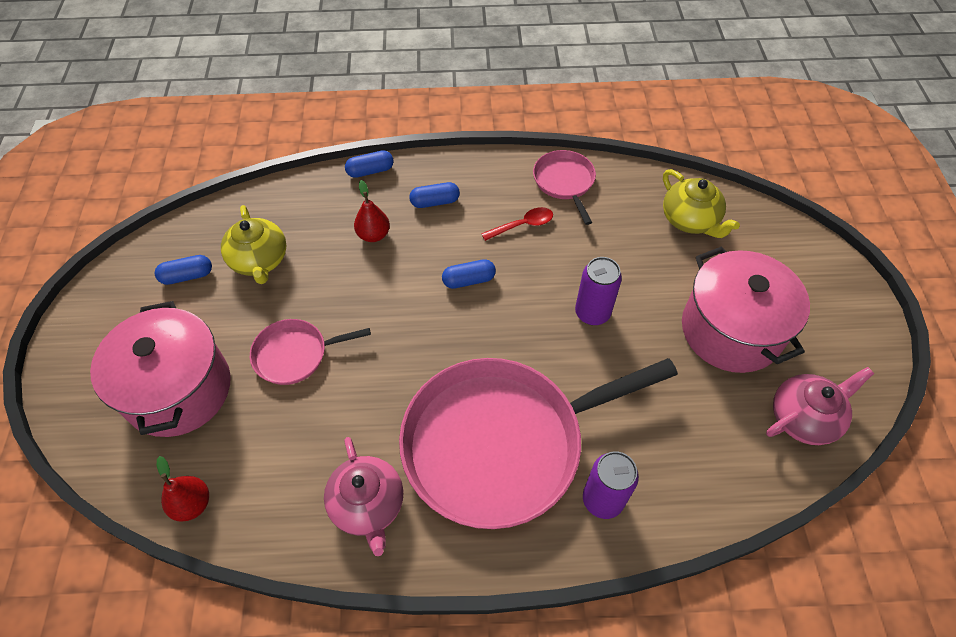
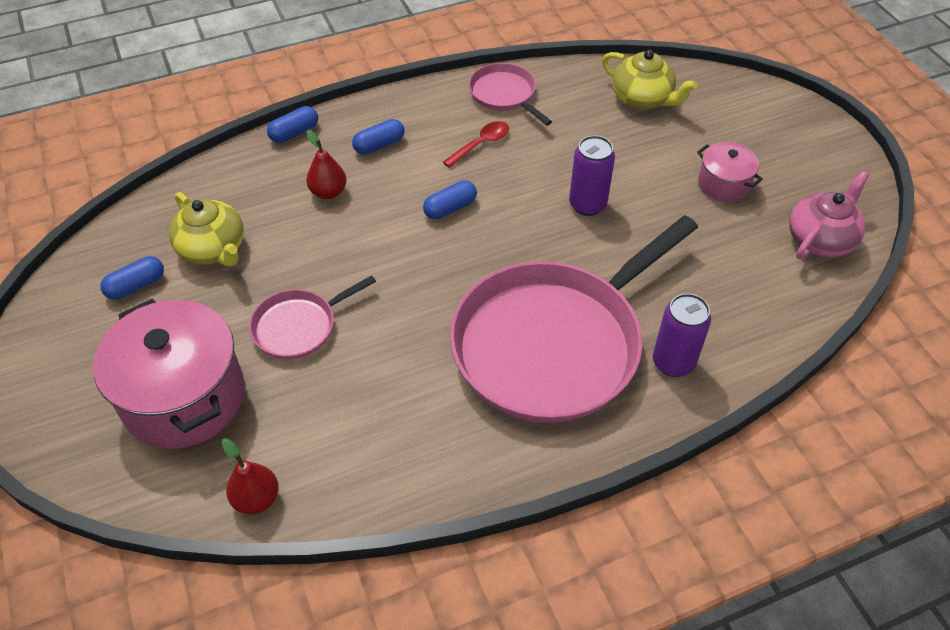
camera: 20 degrees left, 5 degrees down
pink teapot [324,437,403,556] -> none
pink pot [682,247,810,373] -> pink pot [697,142,763,202], size x0.51

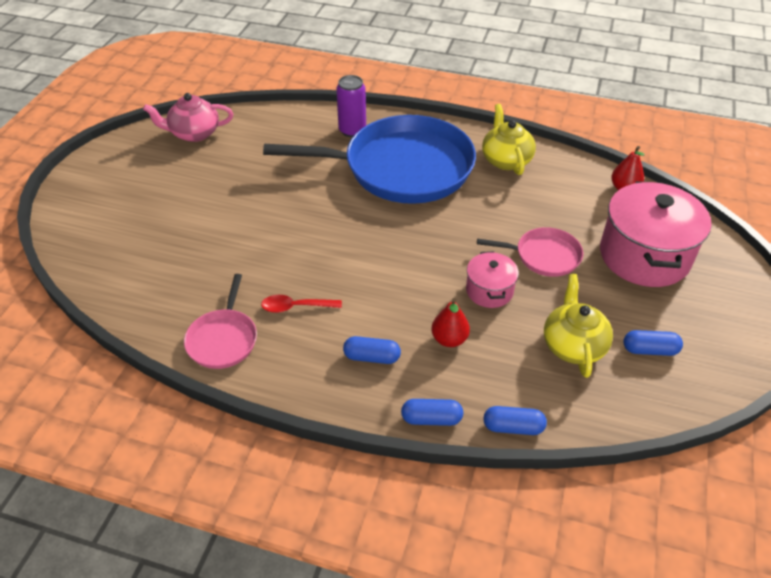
camera: 140 degrees left, 5 degrees down
blue capsule [423,180,477,219] -> blue capsule moved to [483,406,547,435]
pink pan [450,215,698,423] -> blue pan [263,115,476,204]
purple can [569,135,615,216] -> none
yellow teapot [602,50,697,110] -> yellow teapot moved to [482,104,536,175]
pink pot [697,142,763,202] -> pink pot moved to [466,251,519,308]

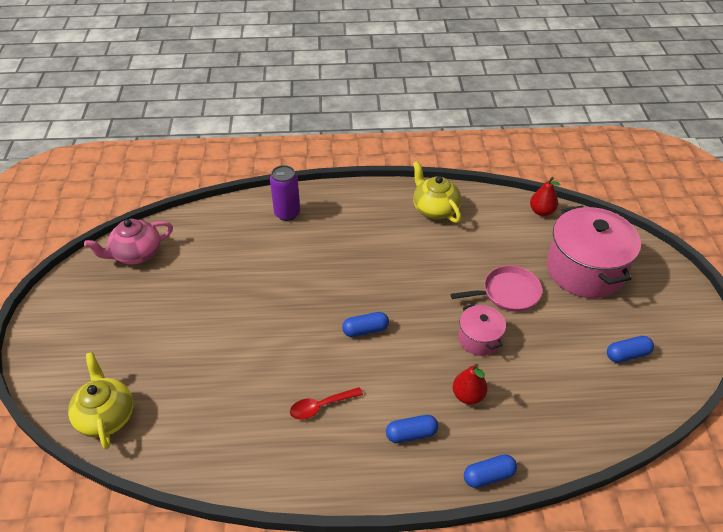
camera: 20 degrees left, 0 degrees up
pink pan [184,274,257,369] -> none
blue pan [263,115,476,204] -> none
blue capsule [483,406,547,435] -> blue capsule moved to [342,312,389,337]
yellow teapot [544,274,613,378] -> yellow teapot moved to [68,352,133,450]

